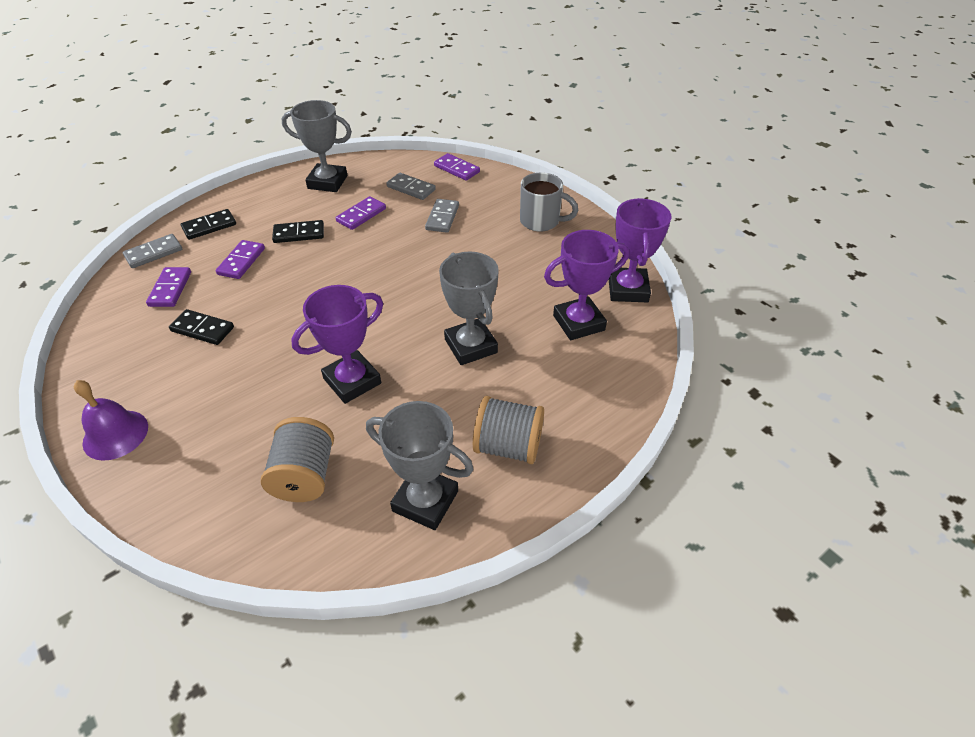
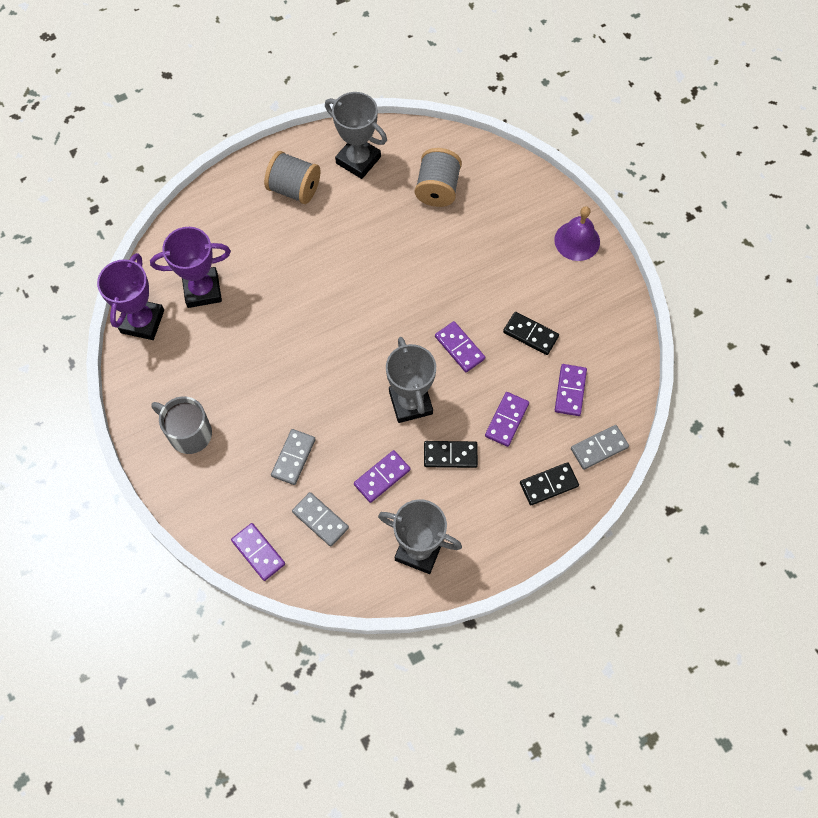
camera: 170 degrees left, 20 degrees up
purple trophy [291,285,383,404] -> none
grey trophy [439,251,499,365] -> grey trophy moved to [386,337,436,423]
none -> purple domino [435,321,485,372]

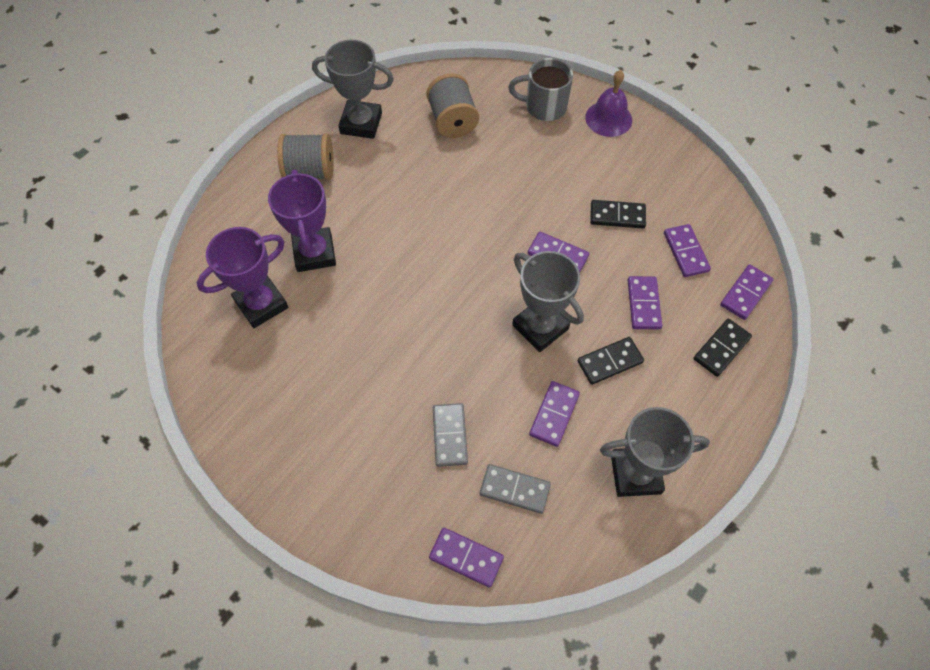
camera: 25 degrees left, 5 degrees down
purple trophy [97,253,164,340] -> purple trophy moved to [268,170,336,272]
grey mug [151,396,212,454] -> grey mug moved to [508,58,573,121]
grey domino [571,425,629,470] -> purple domino [720,264,773,320]

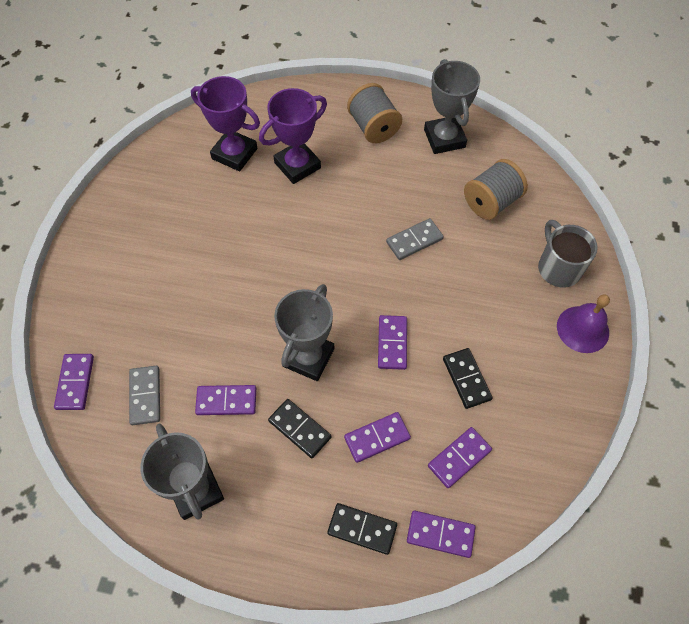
camera: 65 degrees right, 0 degrees up
grey domino [433,403,468,467] -> grey domino moved to [386,218,444,260]

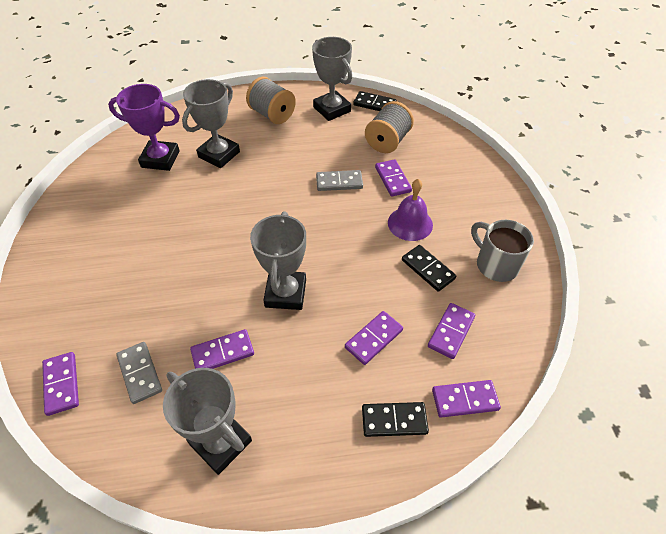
camera: 20 degrees left, 10 degrees down
purple trophy [259,88,327,184] -> grey trophy [182,79,240,168]
black domino [268,399,331,458] -> black domino moved to [353,91,396,111]
purple domino [378,315,407,370] -> purple domino moved to [375,159,412,197]
grey domino [386,218,444,260] -> grey domino turned 45 degrees clockwise [316,170,363,191]
grey mug [538,220,598,288] -> grey mug moved to [471,220,534,282]
purple bell [557,294,610,353] -> purple bell moved to [388,179,433,241]

